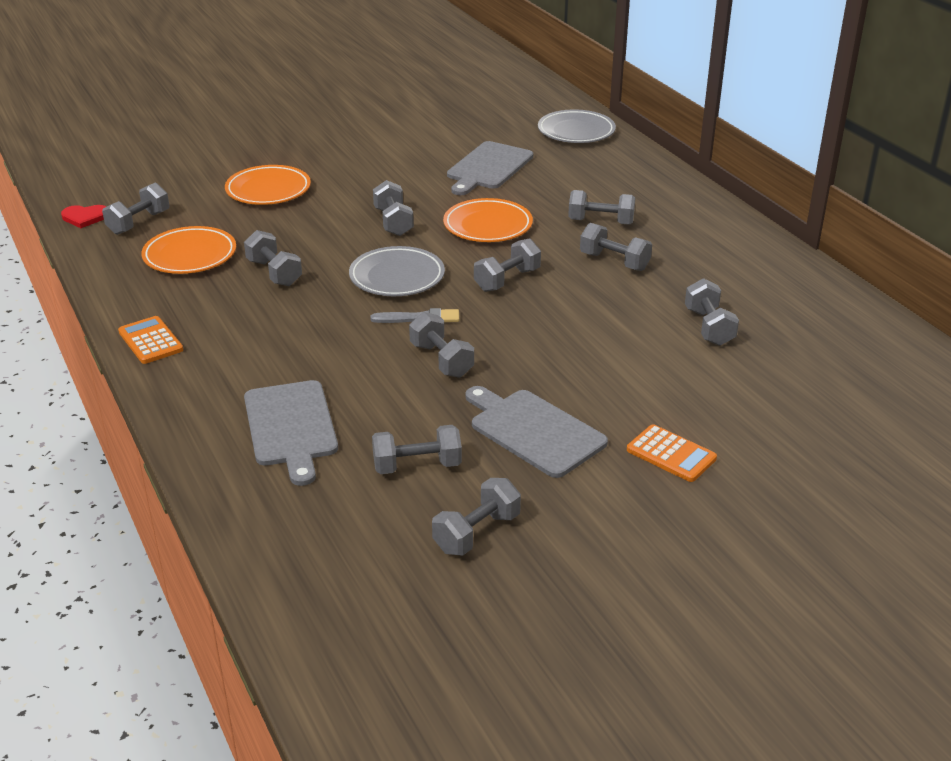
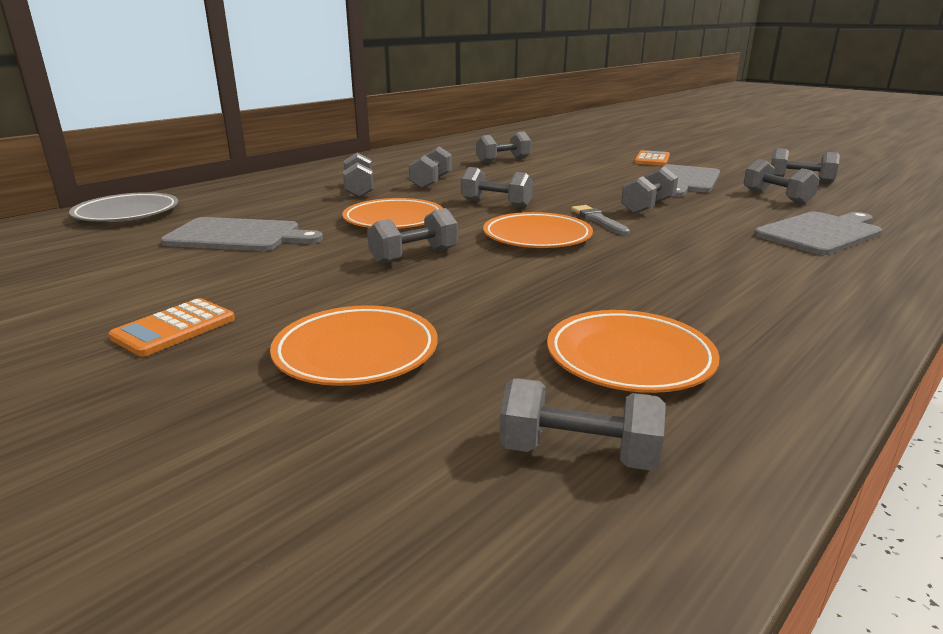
camera: 110 degrees left, 10 degrees down
red heart [61,205,106,228] -> none
orange calculator [118,316,183,364] -> orange calculator moved to [108,298,235,357]
grey dumbbell [244,230,302,286] -> none
grey plate [349,246,445,296] -> orange plate [483,212,593,248]

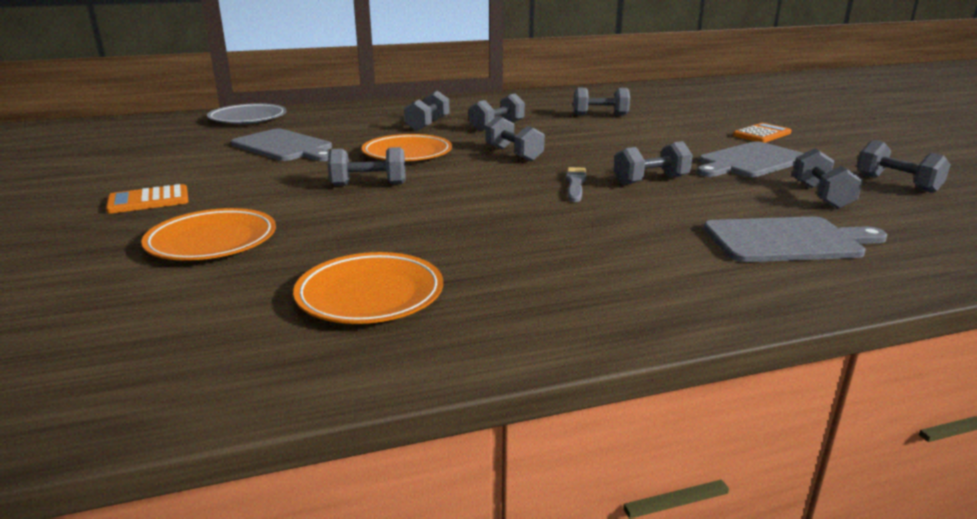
camera: 30 degrees right, 0 degrees up
orange plate [483,212,593,248] -> none
grey dumbbell [499,378,666,471] -> none

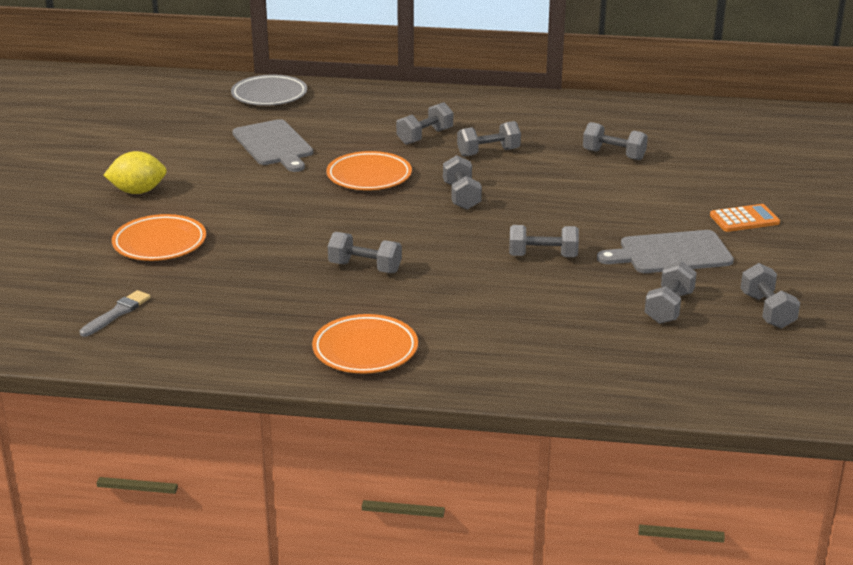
camera: 25 degrees right, 5 degrees up
orange calculator [106,184,188,214] -> yellow lemon [103,151,167,194]
orange plate [293,252,443,324] -> orange plate moved to [312,314,418,374]
grey dumbbell [328,147,405,186] -> grey dumbbell moved to [328,232,402,273]
grey brush [566,167,586,202] -> grey brush moved to [79,290,151,337]
grey cutting board [704,217,887,262] -> none

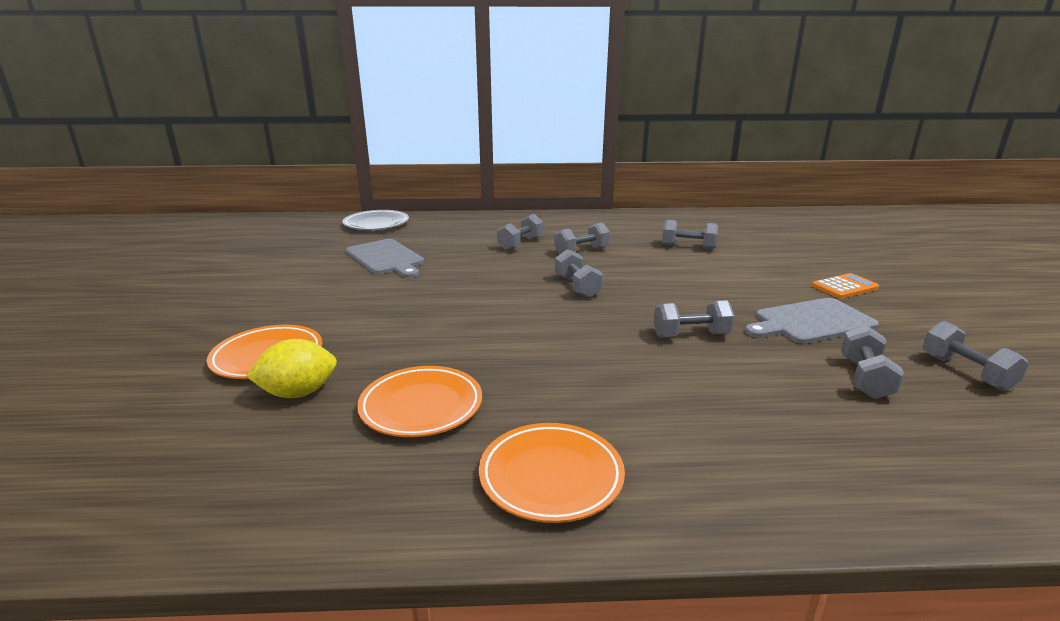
camera: 10 degrees left, 5 degrees down
grey brush [79,290,151,337] -> none
yellow lemon [103,151,167,194] -> yellow lemon moved to [246,339,337,398]
orange plate [326,151,412,190] -> orange plate moved to [357,366,482,437]
grey dumbbell [328,232,402,273] -> none

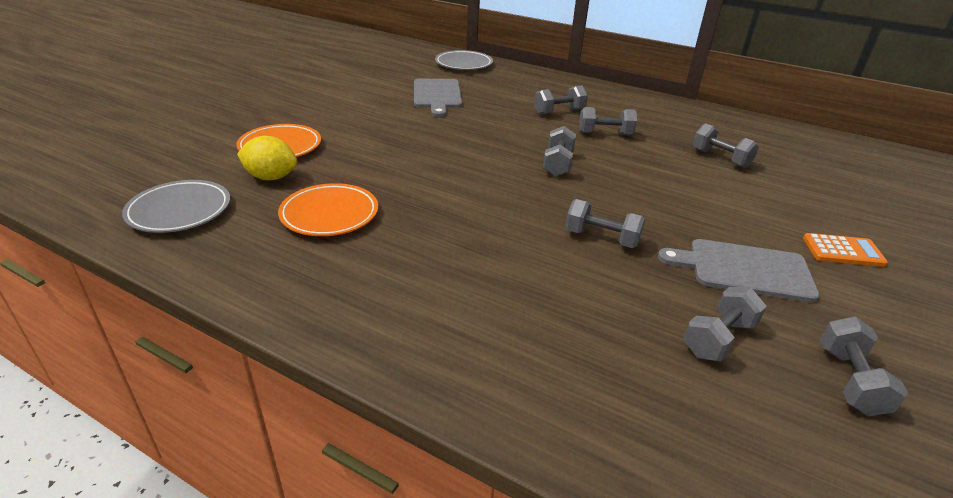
camera: 30 degrees right, 10 degrees up
orange plate [479,423,625,523] -> none
none -> grey plate [122,180,230,233]

